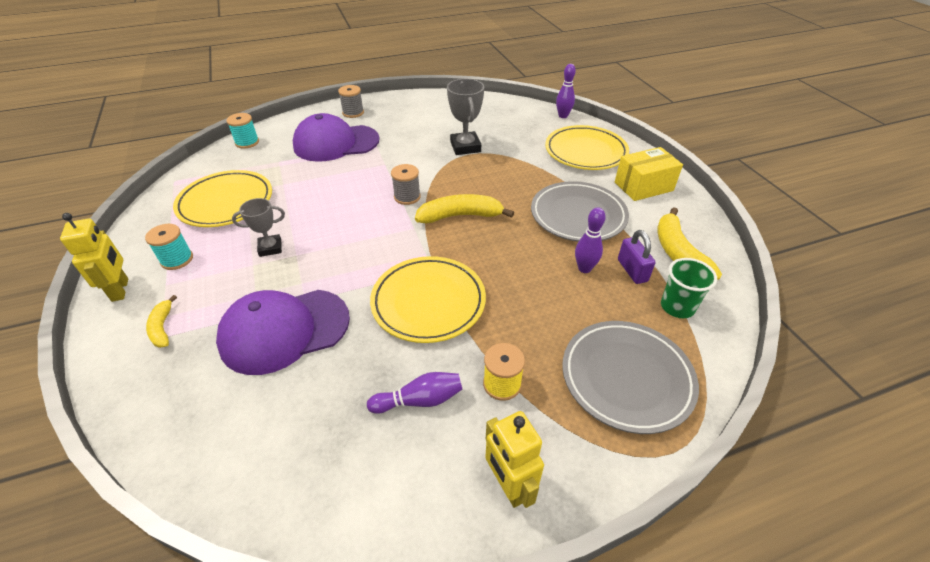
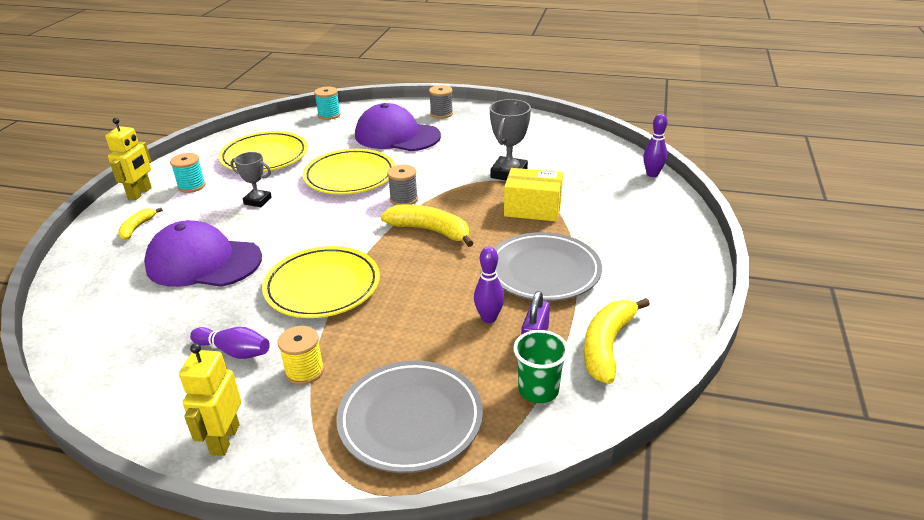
camera: 35 degrees right, 10 degrees down
yellow plate [545,125,629,170] -> yellow plate moved to [303,149,395,194]
yellow box [615,147,683,201] -> yellow box moved to [504,168,563,222]

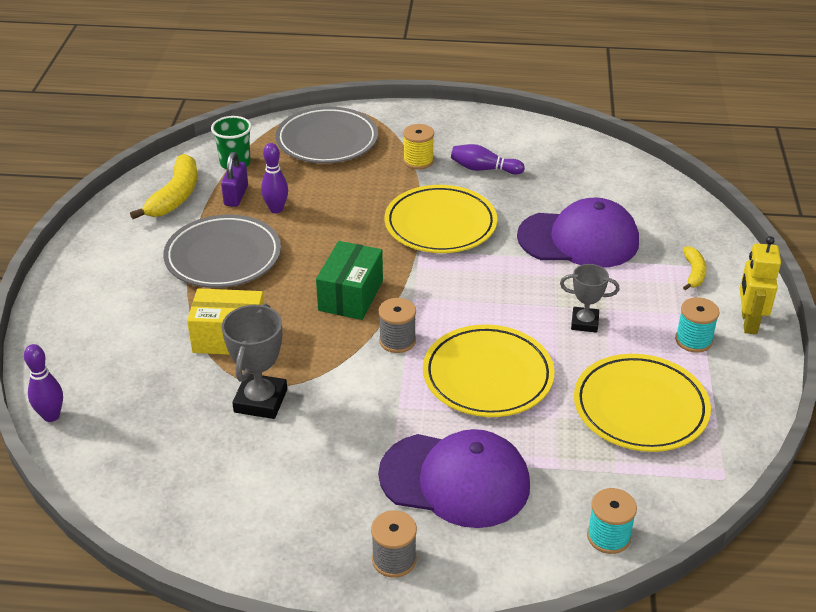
camera: 170 degrees right, 5 degrees up
yellow robot [179,343,241,456] -> none
yellow banana [381,204,473,247] -> green box [316,241,383,320]

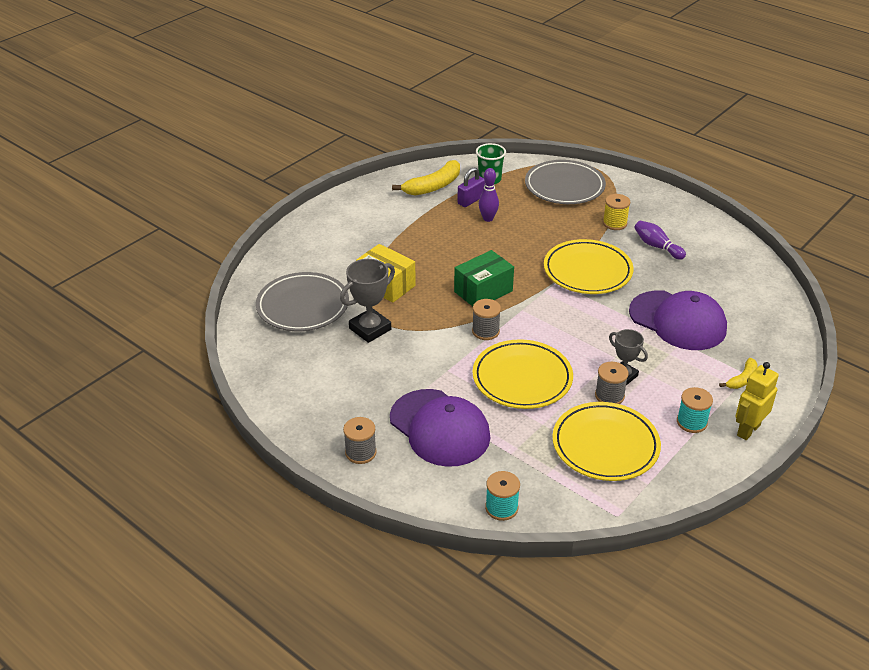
camera: 35 degrees right, 0 degrees up
purple bowling pin [24,344,63,422] -> none
grey plate [163,215,281,288] -> grey plate moved to [256,272,349,331]
none -> grey spool [595,362,629,404]

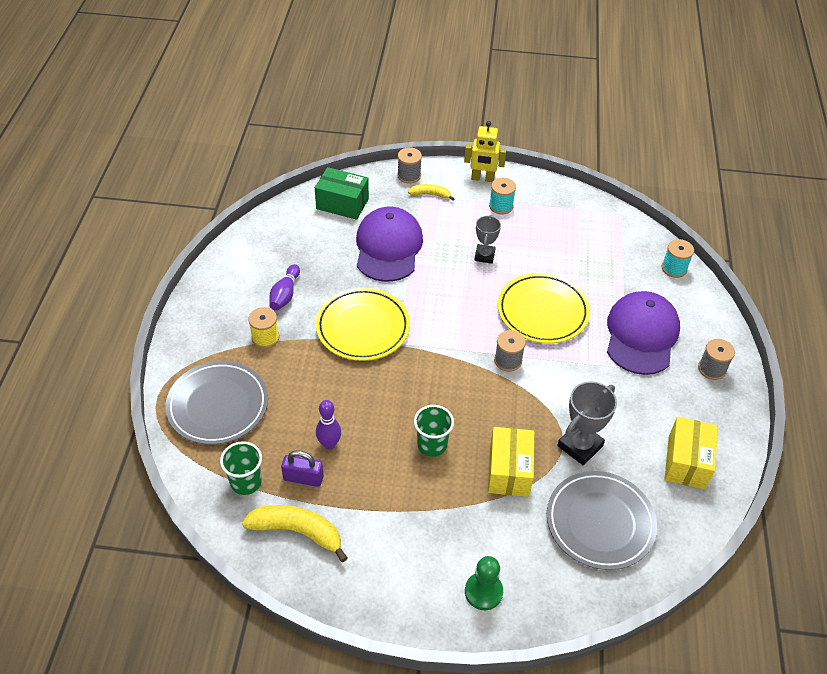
camera: 125 degrees left, 10 degrees up
grey trophy [340,259,395,343] -> grey trophy turned 60 degrees counterclockwise [557,382,617,466]
green box [454,250,514,306] -> green box moved to [315,167,369,220]
yellow plate [552,402,661,481] -> none
grey spool [595,362,629,404] -> grey spool moved to [397,147,422,184]
none -> green cup [414,405,454,457]
none -> green pawn [465,556,503,610]
none -> yellow box [664,417,718,490]

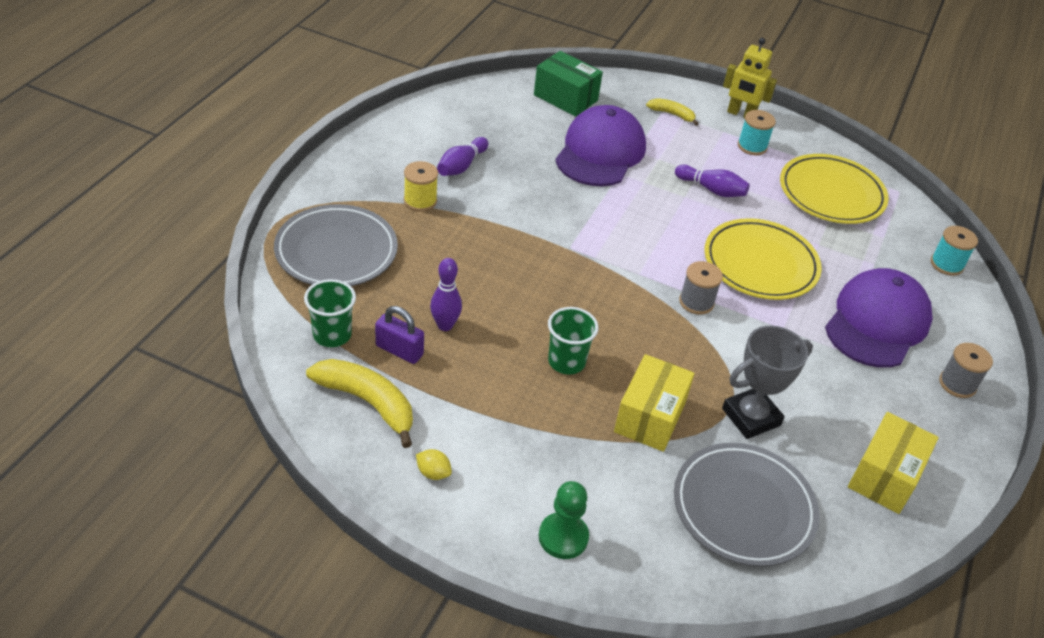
camera: 15 degrees right, 5 degrees down
yellow plate [316,288,410,361] -> yellow plate moved to [780,154,889,224]
grey spool [397,147,422,184] -> none
grey trophy [474,215,501,264] -> purple bowling pin [675,164,750,197]
none -> yellow lemon [416,449,452,480]

